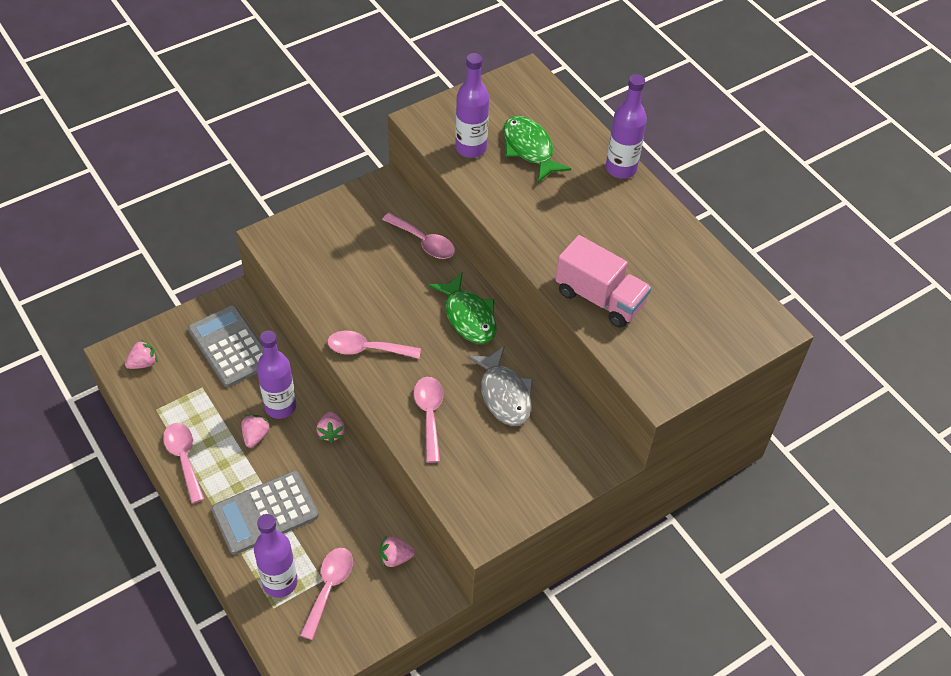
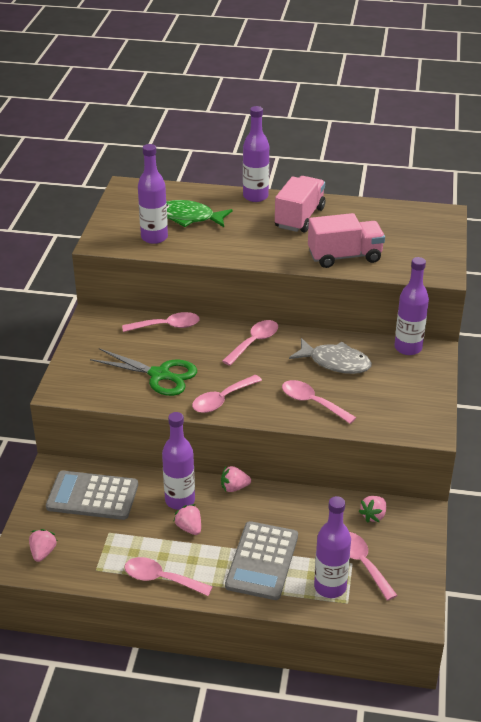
camera: 45 degrees left, 15 degrees down
pink strawberry [317,412,345,443] -> pink strawberry turned 135 degrees clockwise [221,466,251,492]
green fish [429,272,497,344] -> pink spoon [222,320,278,366]
none -> green scissors [90,348,197,396]
none -> pink truck [275,176,325,233]
none -> purple bottle [394,257,429,355]

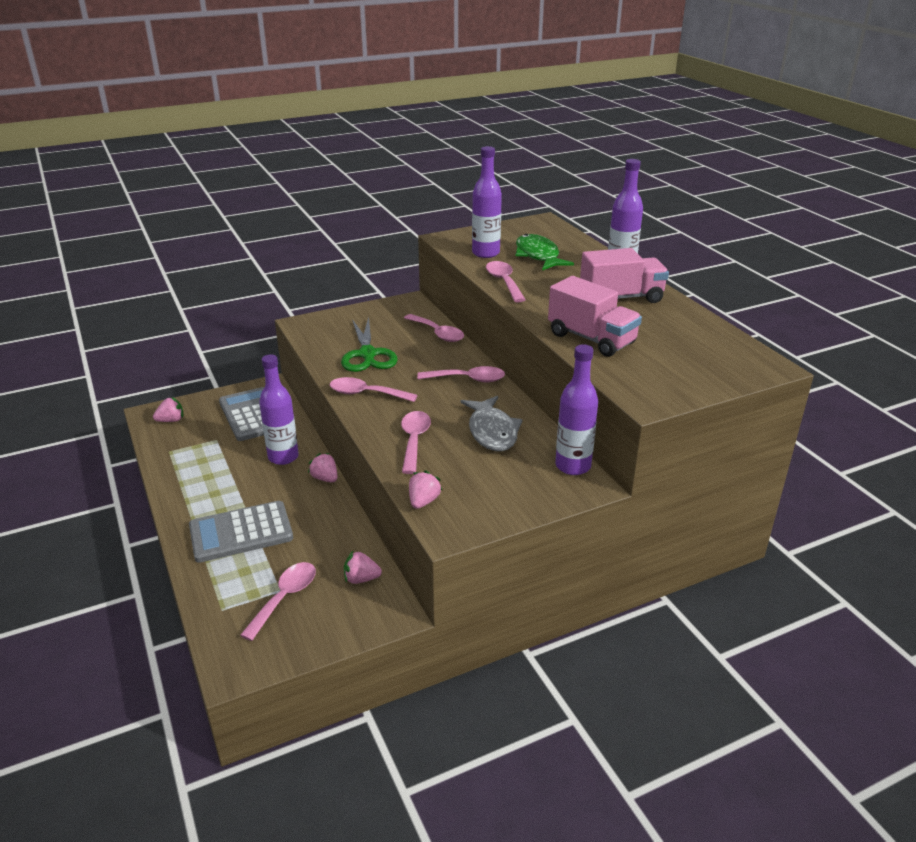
camera: 55 degrees right, 5 degrees down
pink spoon [124,557,213,596] -> pink spoon moved to [486,261,526,302]
pink strawberry [174,504,201,535] -> pink strawberry moved to [409,471,442,509]
purple bottle [314,496,351,598] -> none

